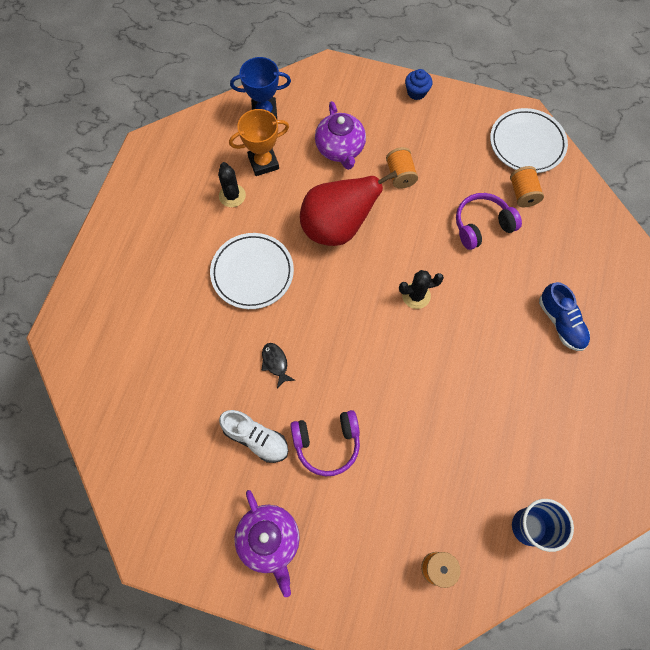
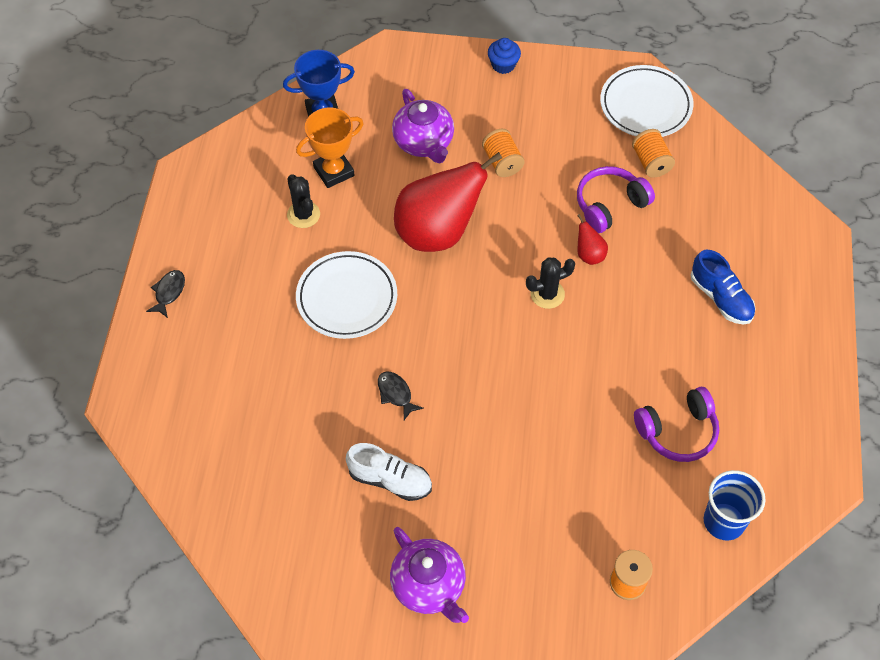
camera: 10 degrees left, 10 degrees down
purple headphones [290,410,360,476] -> purple headphones moved to [634,387,719,462]
none -> black fish [146,270,185,318]
none -> red pear [577,214,608,265]

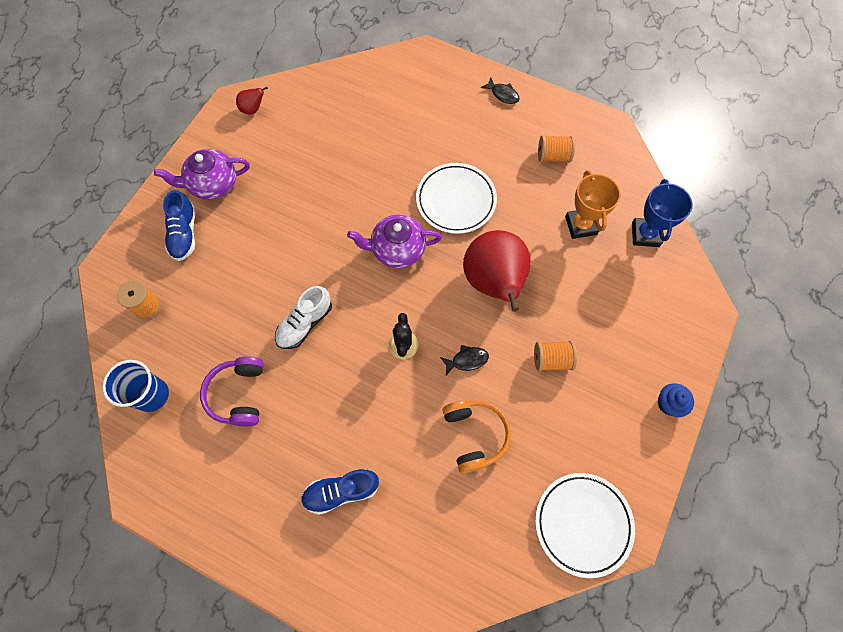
camera: 110 degrees right, 10 degrees up
black cactus [287,174,320,228] -> none
white shoe [346,443,432,501] -> white shoe moved to [275,286,332,349]
black fish [378,371,424,420] -> black fish moved to [440,345,489,375]
purple teapot [392,89,454,163] -> purple teapot moved to [347,215,442,268]
purple headphones [577,166,655,233] -> orange headphones [442,400,511,474]
red pear [577,214,608,265] -> red pear moved to [236,87,268,114]
orange spool [632,129,675,178] -> orange spool moved to [538,135,575,163]
none -> blue shoe [163,190,196,261]

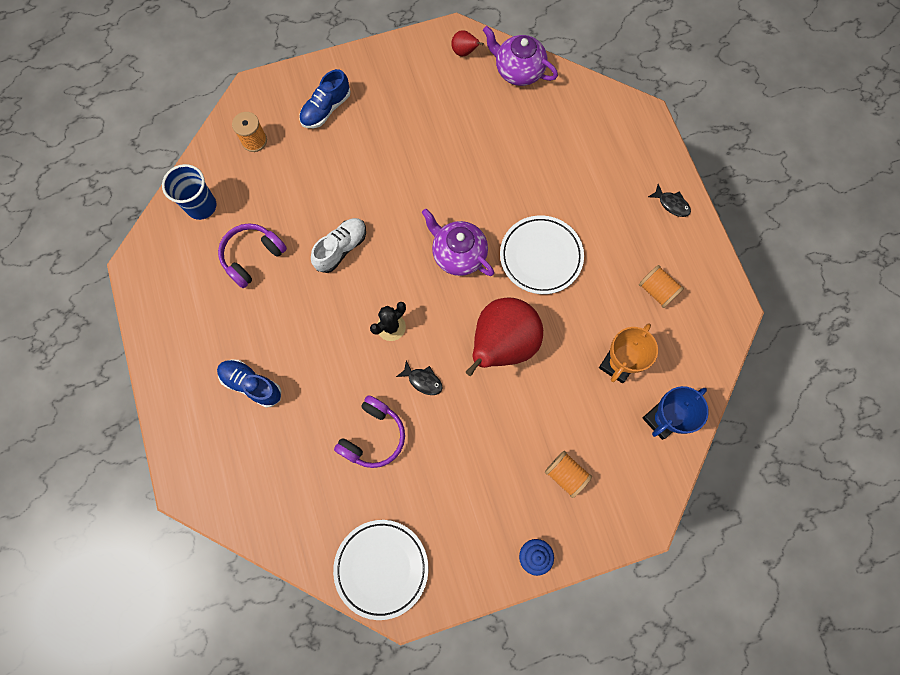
camera: 45 degrees right, 5 degrees up
purple teapot [154,149,250,200] -> purple teapot moved to [483,26,558,86]
white shoe [275,286,332,349] -> white shoe turned 135 degrees clockwise [311,218,366,273]
orange headphones [442,400,511,474] -> purple headphones [334,395,405,468]
black fish [481,77,519,104] -> black fish turned 45 degrees counterclockwise [648,184,691,217]
orange spool [534,341,577,371] -> orange spool moved to [545,451,592,498]

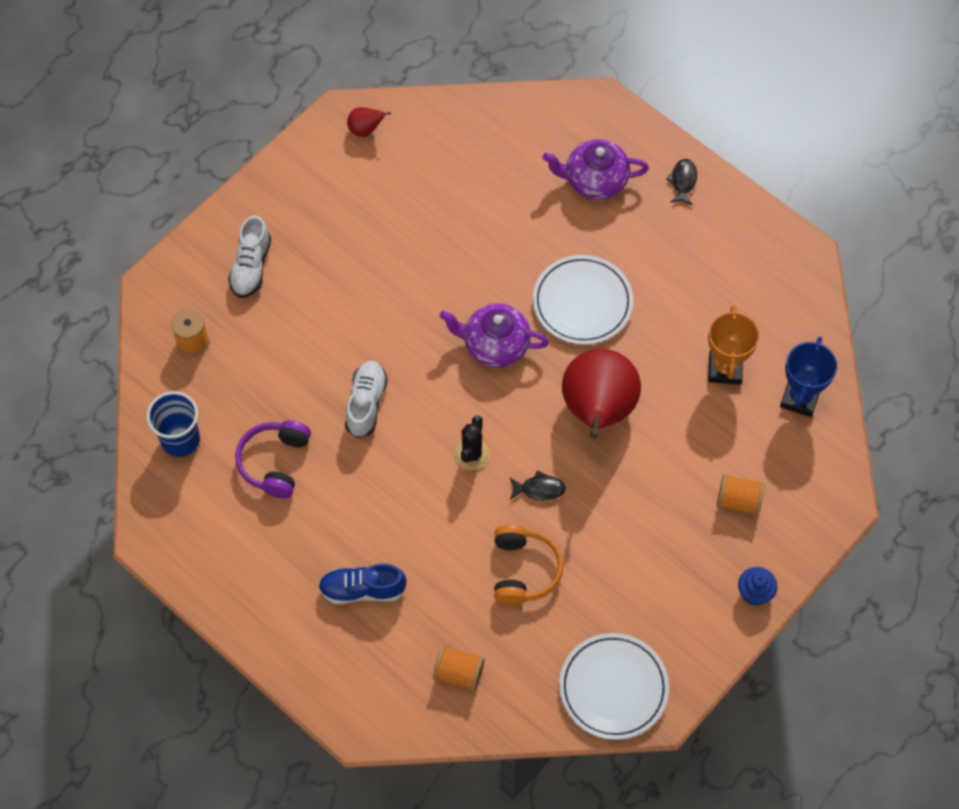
camera: 30 degrees left, 10 degrees down
blue shoe [299,69,351,128] -> white shoe [228,215,271,298]
purple headphones [334,395,405,468] -> orange headphones [494,524,564,605]
purple teapot [483,26,558,86] -> purple teapot moved to [542,139,649,200]
orange spool [639,265,684,308] -> orange spool moved to [433,645,485,691]
black fish [648,184,691,217] -> black fish turned 90 degrees counterclockwise [666,159,697,205]

